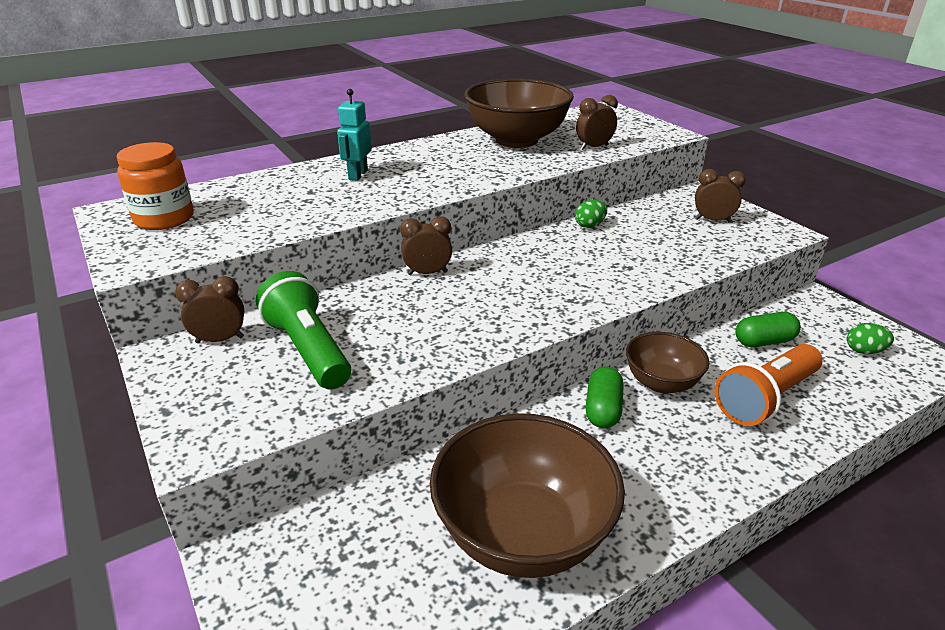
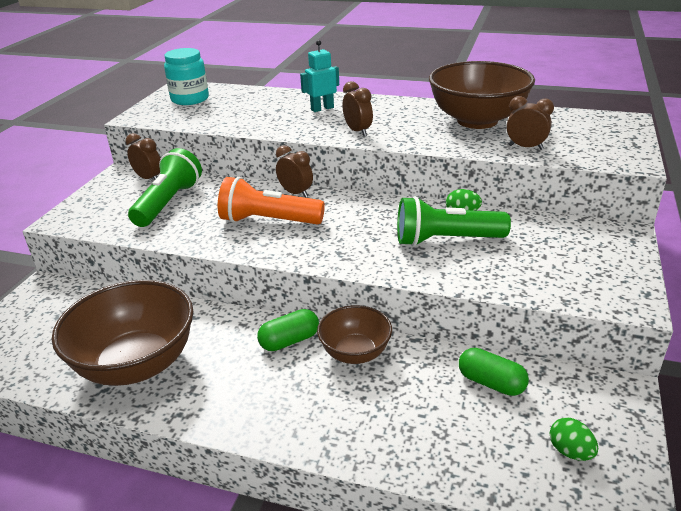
camera: 50 degrees right, 0 degrees up
orange jar [117,142,194,230] -> turquoise jar [164,48,209,105]
brown clock [695,169,746,223] -> brown clock moved to [342,81,373,136]
orange flashlight [714,344,822,426] -> orange flashlight moved to [218,177,325,225]
none -> green flashlight [397,196,511,246]

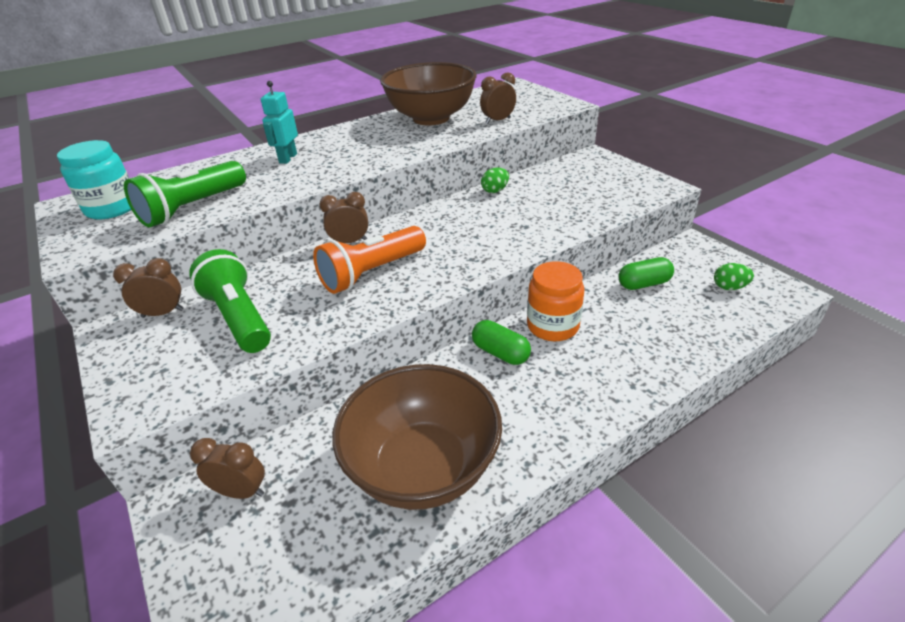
camera: 50 degrees left, 5 degrees up
green capsule [257,309,319,351] -> green capsule turned 60 degrees counterclockwise [472,320,531,365]
brown bowl [317,305,392,364] -> orange jar [527,261,584,341]
brown clock [342,81,373,136] -> brown clock moved to [190,438,265,499]
green flashlight [397,196,511,246] -> green flashlight moved to [124,161,246,227]

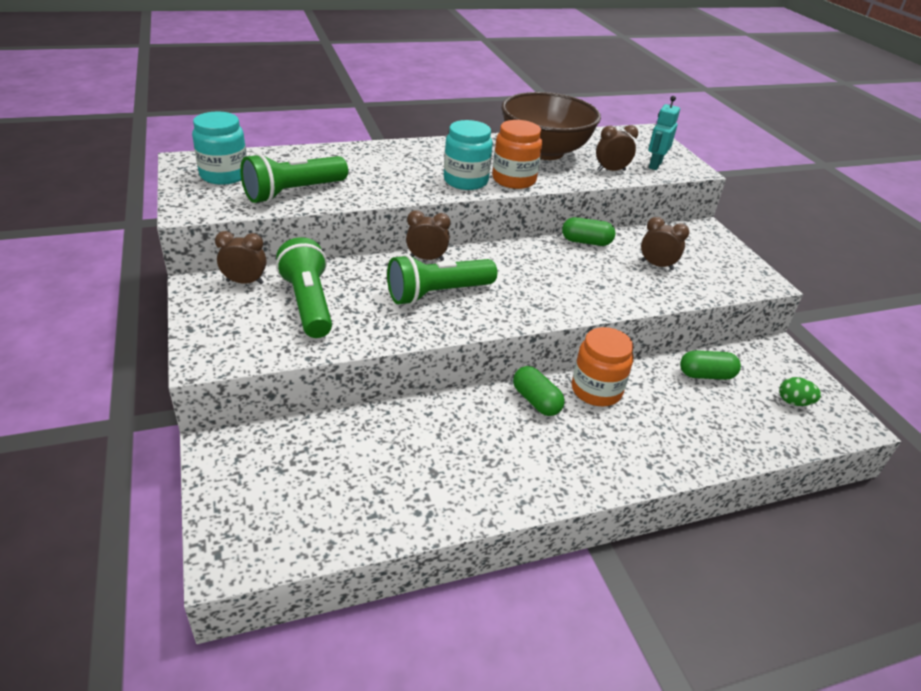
camera: 10 degrees right, 0 degrees up
brown clock [190,438,265,499] -> brown clock moved to [641,217,689,270]
turquoise robot [261,81,298,164] -> turquoise robot moved to [648,96,680,170]
orange flashlight [313,226,426,294] -> green flashlight [387,254,497,305]
brown bowl [332,364,502,510] -> none
green egg [481,167,509,193] -> green capsule [562,217,616,246]
none -> turquoise jar [444,120,493,190]
none -> orange jar [492,120,542,189]

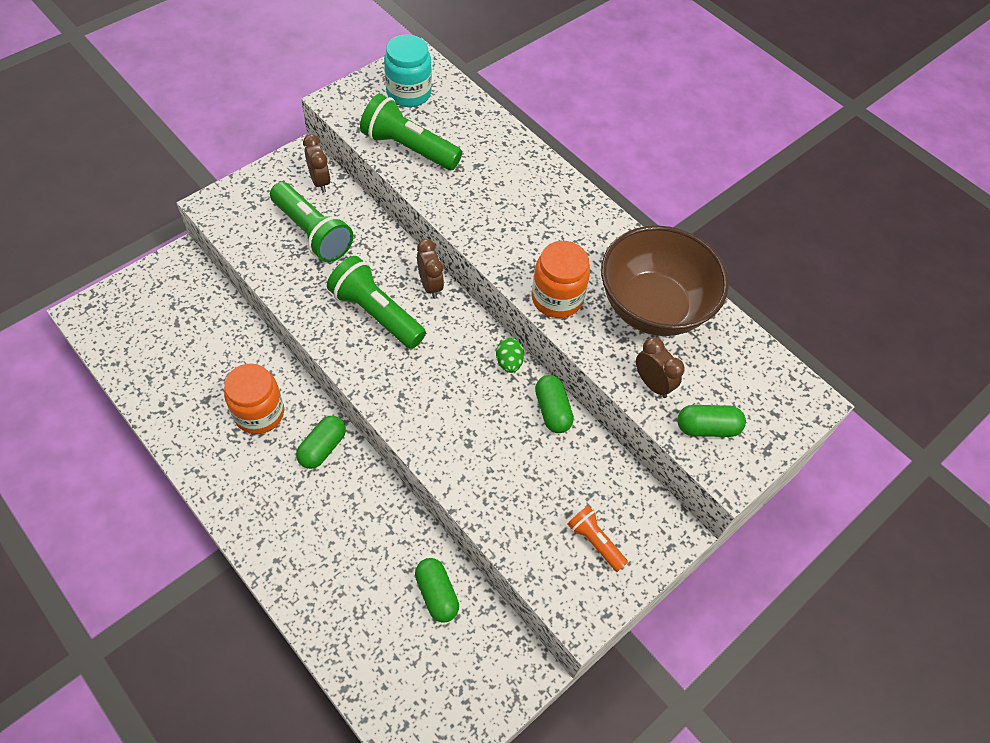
camera: 65 degrees right, 20 degrees up
green flashlight [276,237,332,338] -> green flashlight turned 90 degrees clockwise [270,182,354,262]
turquoise jar [444,120,493,190] -> none
orange jar [572,327,634,406] -> orange jar moved to [224,363,284,434]
brown clock [641,217,689,270] -> none
turquoise robot [648,96,680,170] -> green capsule [677,405,746,437]
green egg [779,377,821,406] -> green egg moved to [496,338,524,373]
none -> orange flashlight [567,506,628,572]

